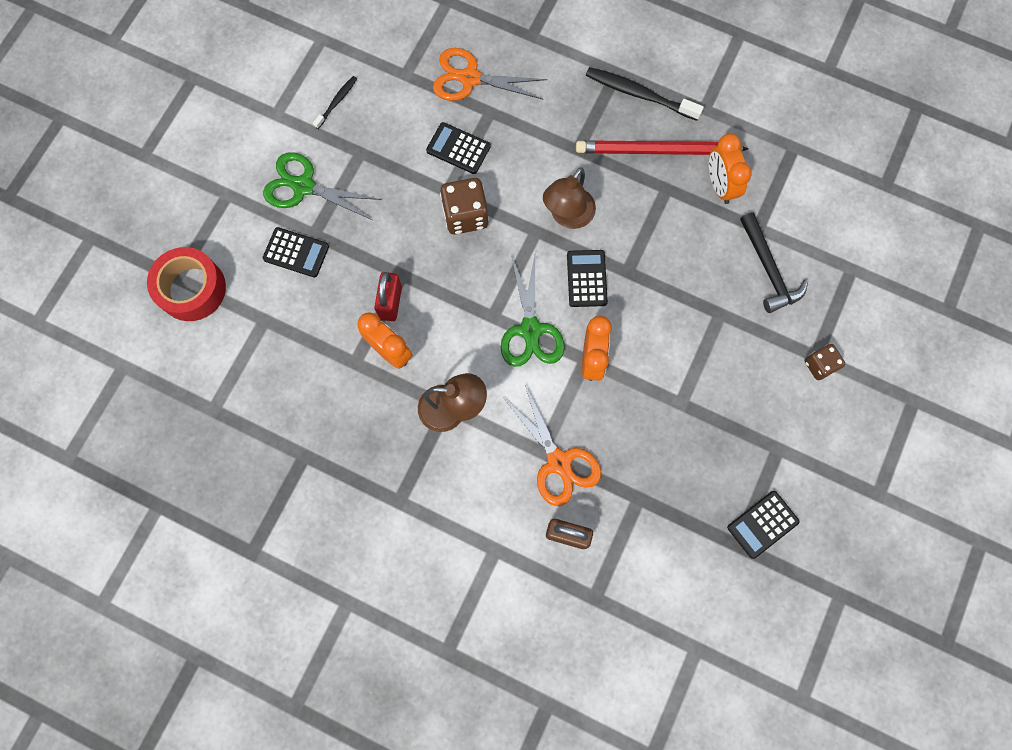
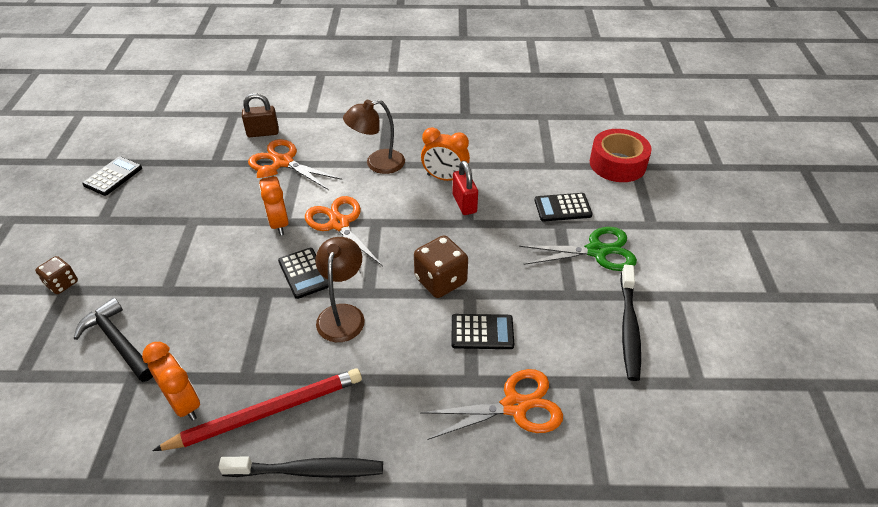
camera: 155 degrees right, 30 degrees down
black toothbrush [313,76,357,129] -> black toothbrush [620,265,641,381], size x1.82
green scissors [501,255,565,367] -> orange scissors [305,196,383,273]

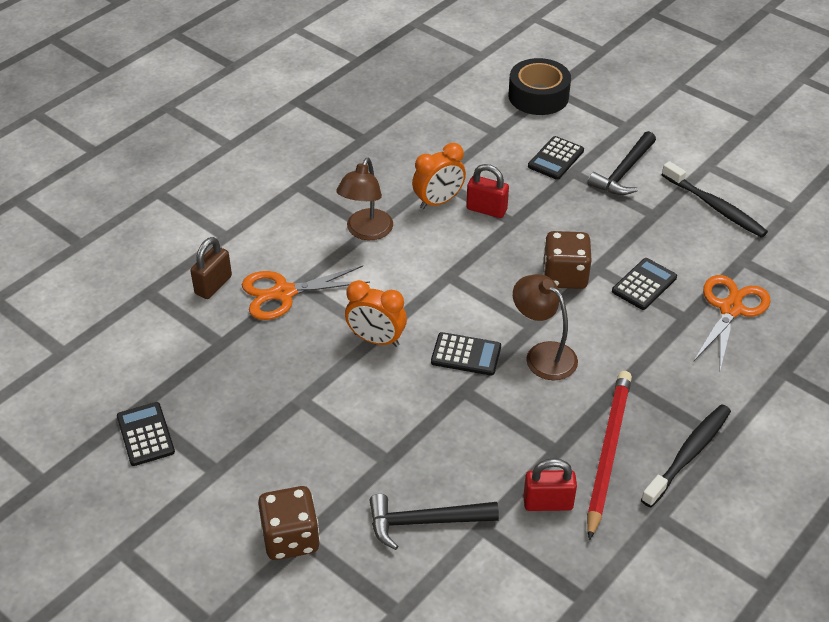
camera: 50 degrees left, 0 degrees up
brown dice [35,256,78,294] -> brown dice [258,486,320,560], size x1.63
orange clock [142,342,200,421] -> red padlock [523,458,577,511]
orange scissors [305,196,383,273] -> none
green scissors [519,227,637,271] -> black hammer [587,131,656,195]
red tape [590,129,652,182] -> black tape [509,58,571,115]

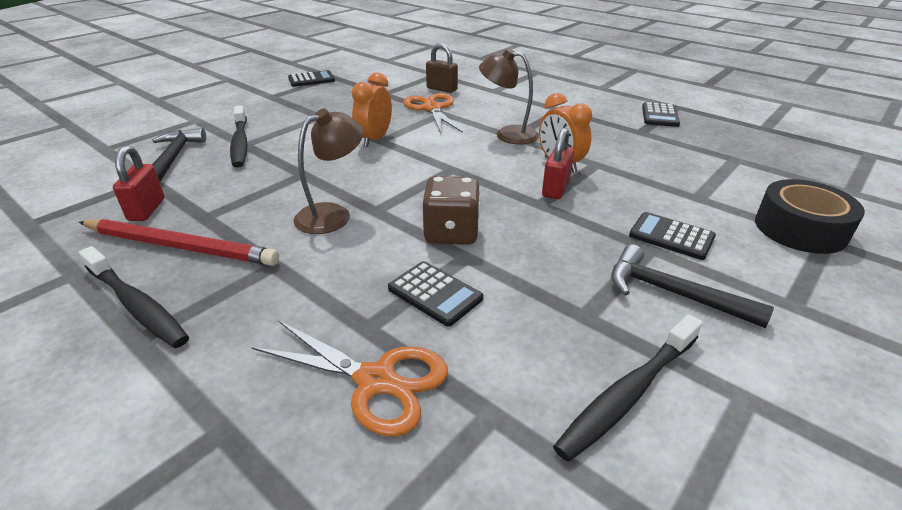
camera: 90 degrees right, 10 degrees down
brown dice [258,486,320,560] -> none
black calculator [431,332,501,376] -> black calculator moved to [642,102,680,127]
none -> black toothbrush [230,106,247,168]

